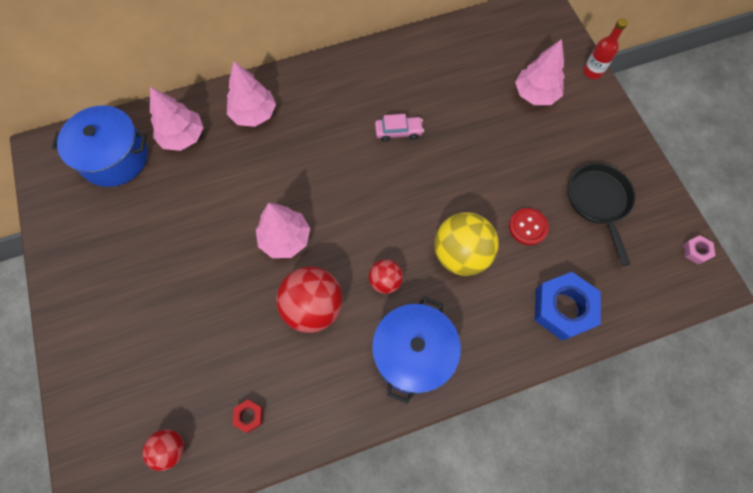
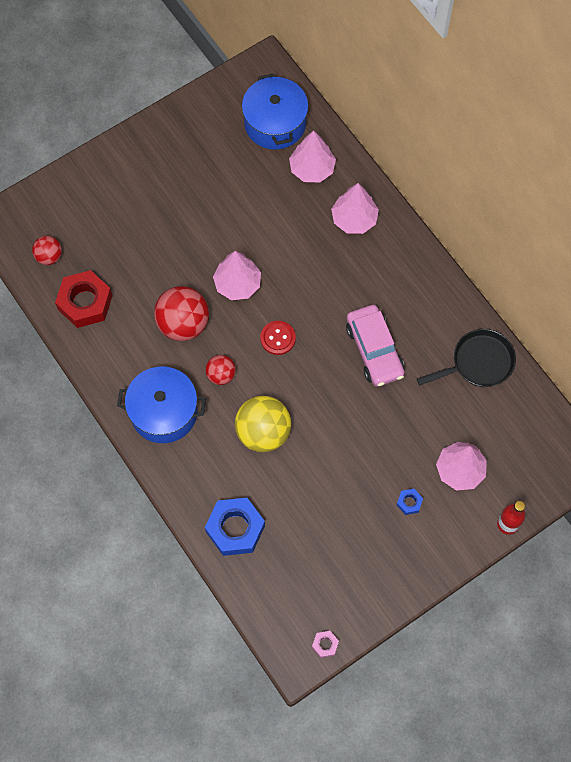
camera: 75 degrees right, 0 degrees up
red nut [232,400,263,433] -> red nut [55,270,113,328], size x2.23
pink car [375,114,424,142] -> pink car [346,305,405,386], size x1.77
red button [509,208,549,245] -> red button moved to [260,321,296,355]
black pan [568,163,635,266] -> black pan moved to [417,329,516,387]
none -> blue nut [397,489,423,515]

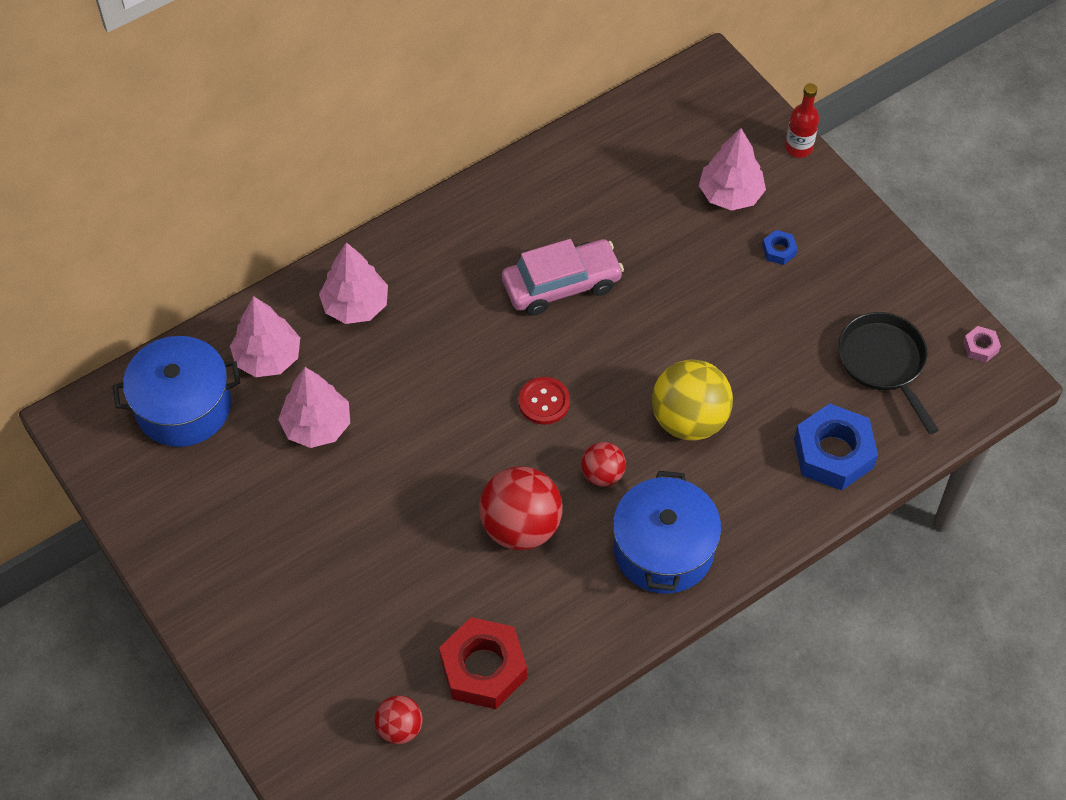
camera: 90 degrees left, 10 degrees down
pink tree [213,251,261,300] -> pink tree moved to [278,367,350,448]
black pan [417,329,516,387] -> black pan moved to [838,312,939,434]

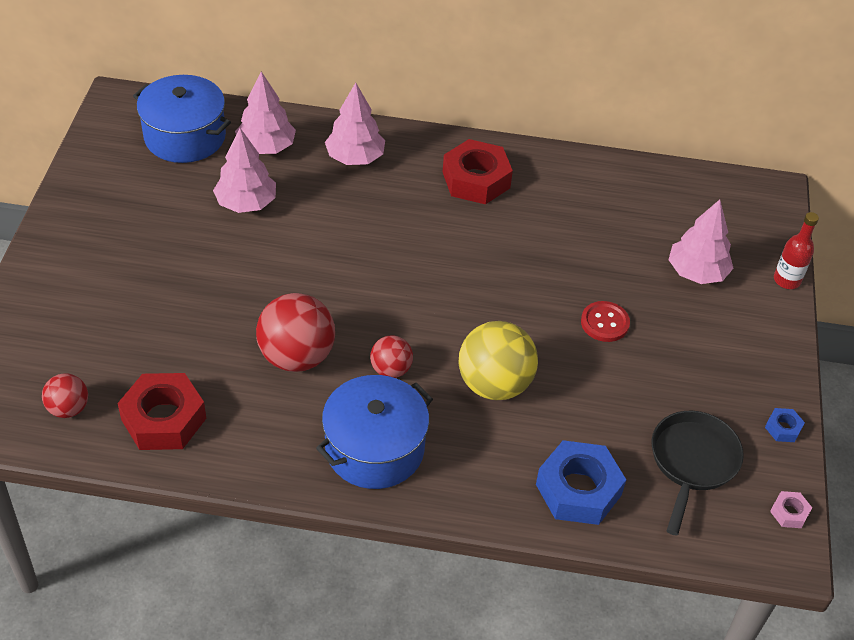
camera: 40 degrees right, 10 degrees down
pink car [502,239,624,316] -> none
red button [519,377,570,425] -> red button moved to [581,301,630,342]
blue nut [762,230,797,265] -> blue nut moved to [765,408,805,442]
none -> red nut [443,139,513,205]

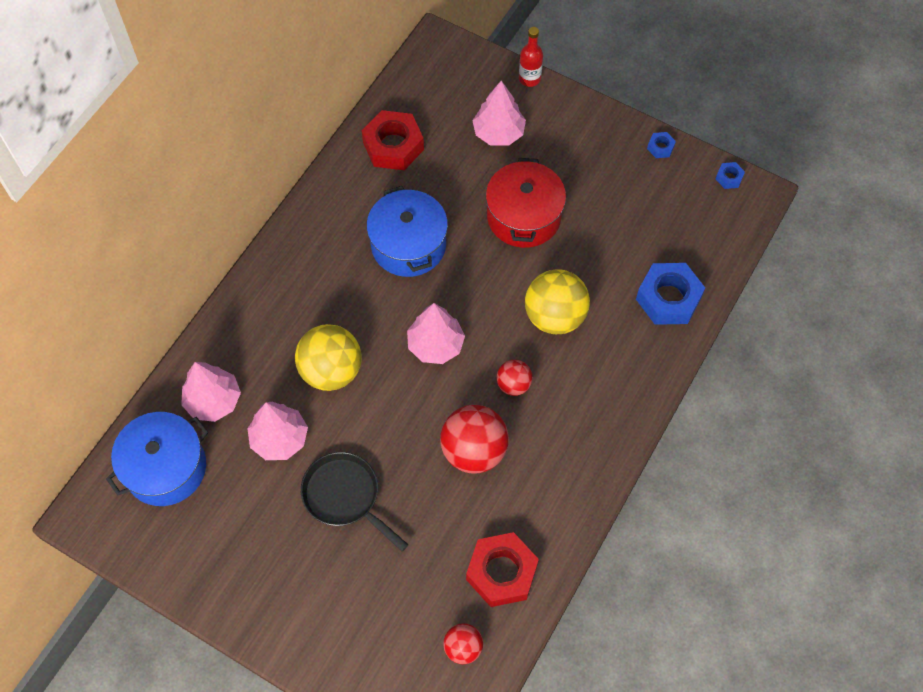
camera: 65 degrees left, 15 degrees up
blue pot [316,375,433,489] -> blue pot moved to [367,186,448,277]
pink tree [325,83,385,165] -> pink tree moved to [407,303,465,364]
red nut [443,139,513,205] -> red nut moved to [362,110,424,170]
red button [581,301,630,342] -> red pot [486,158,566,248]
black pan [652,411,744,536] -> black pan moved to [301,452,409,551]
pink nut [770,491,812,528] -> blue nut [716,162,745,189]
none -> yellow ball [295,324,362,391]

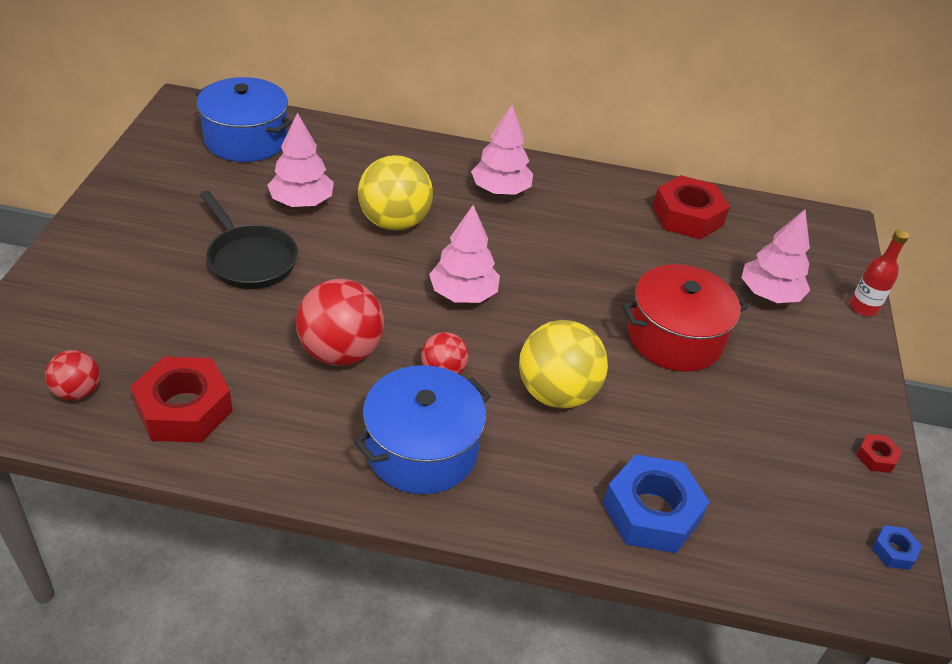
camera: 65 degrees right, 20 degrees down
pink tree [181,362,241,422] -> pink tree moved to [471,105,533,195]
black pan [301,452,409,551] -> black pan turned 120 degrees clockwise [200,191,298,289]
blue pot [367,186,448,277] -> blue pot moved to [354,365,491,494]
blue nut [647,132,676,158] -> red nut [856,434,902,473]

